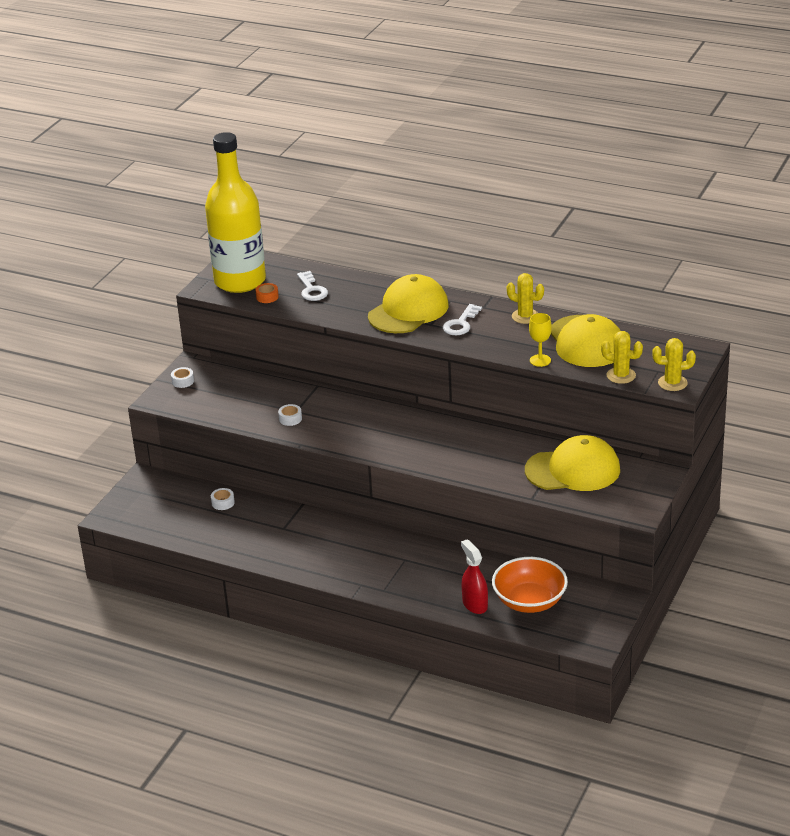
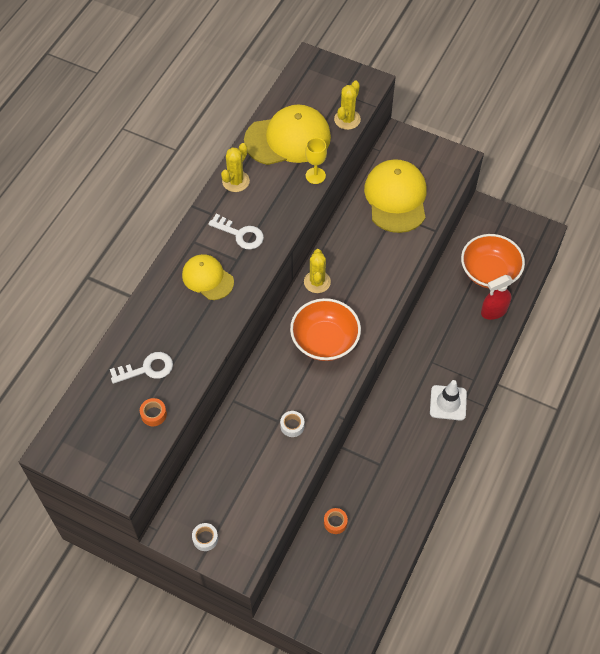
camera: 90 degrees left, 25 degrees up
yellow bottle [205,132,266,293] -> none
white tape [211,488,235,510] -> orange tape [324,508,348,534]
yellow cap [368,274,448,333] -> yellow cap [182,254,234,300], size x0.59
yellow cactus [652,338,696,391] -> yellow cactus moved to [304,249,331,293]
none -> orange bowl [290,298,361,361]
none -> white traffic cone [430,380,467,421]

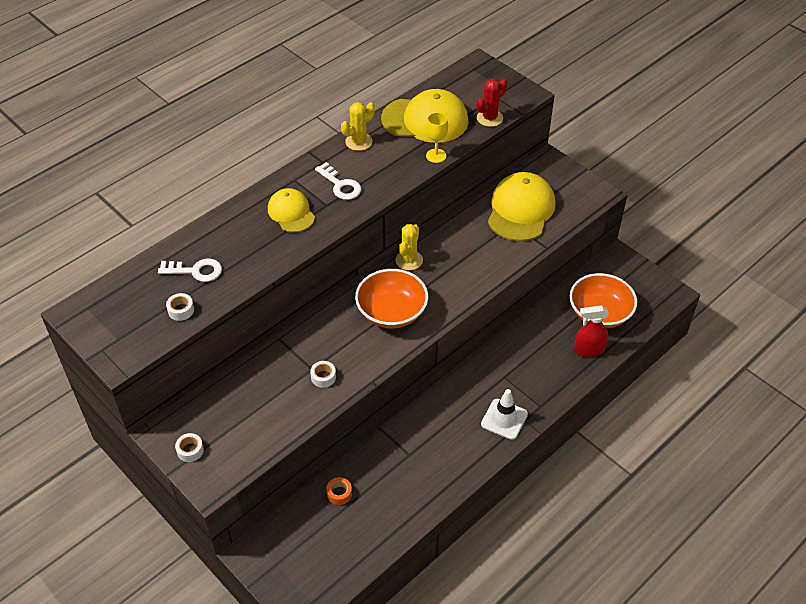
camera: 20 degrees right, 10 degrees down
orange tape [140,398,167,426] -> white tape [166,293,194,321]
yellow cactus [334,81,361,130] -> red cactus [476,78,507,127]

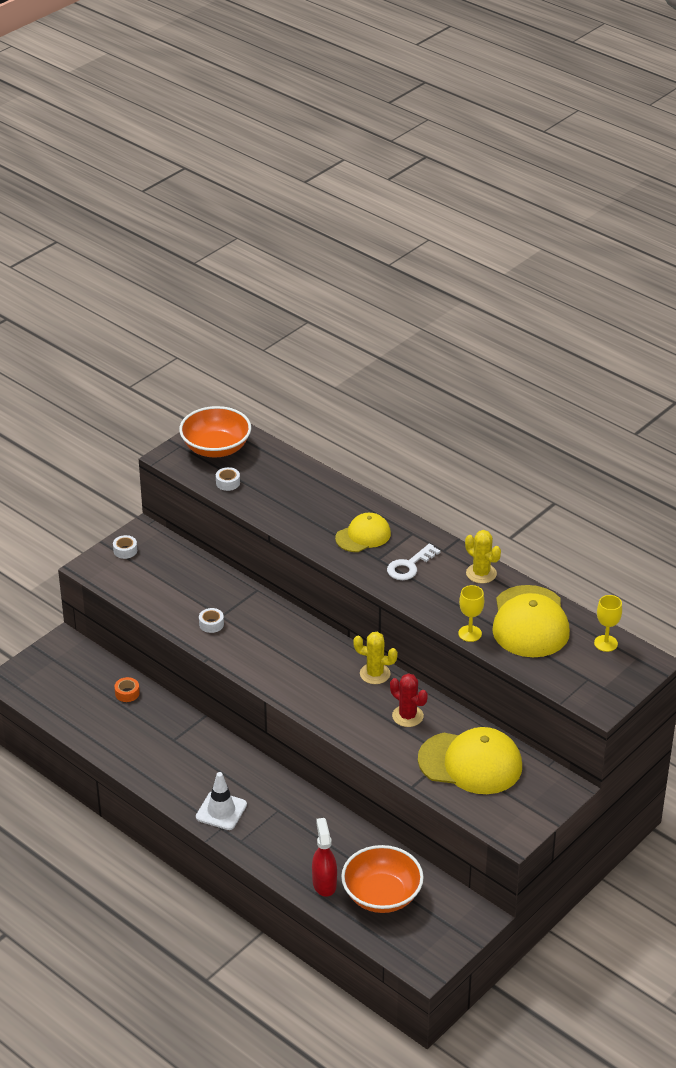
camera: 85 degrees right, 10 degrees down
white key [158,259,222,282] -> none
orange bowl [355,269,428,328] -> orange bowl moved to [179,406,251,458]
red cactus [476,78,507,127] -> red cactus moved to [390,673,428,727]
none -> yellow goblet [594,595,622,652]

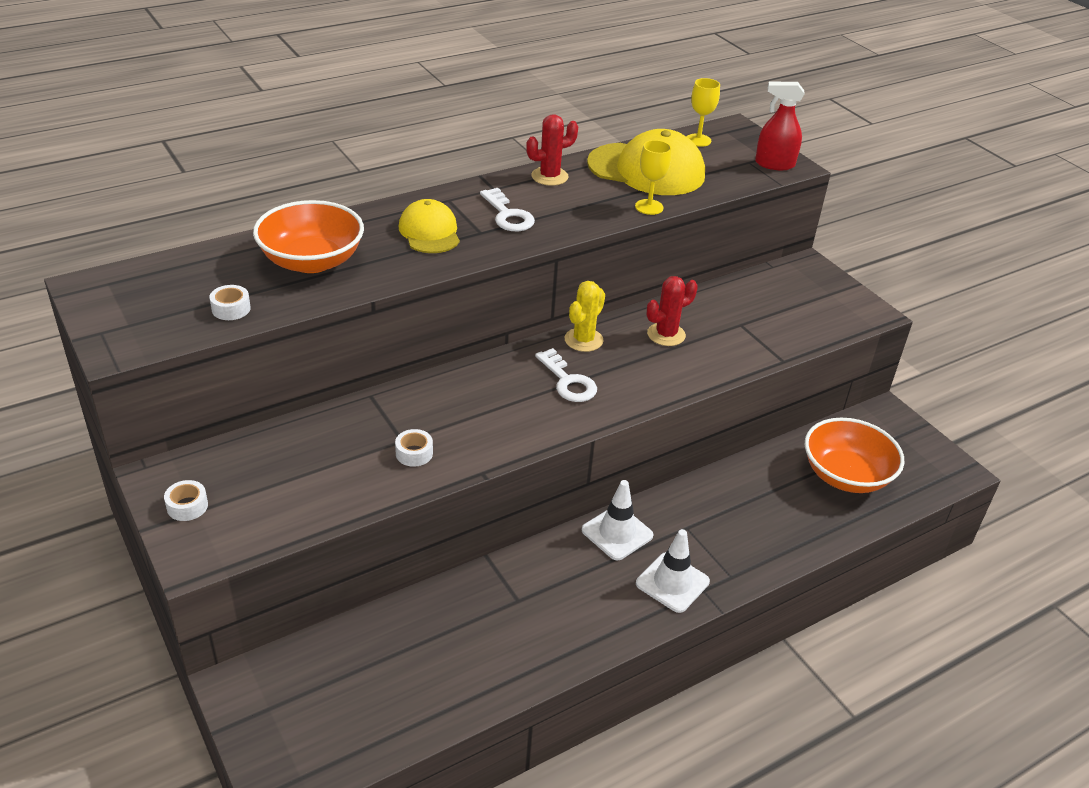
camera: 75 degrees left, 0 degrees up
orange tape [114,677,140,702] -> none
orange bowl [179,406,251,458] -> orange bowl moved to [253,200,364,273]
red spray bottle [312,818,337,897] -> red spray bottle moved to [755,82,805,170]
yellow cap [418,727,522,794] -> none
yellow cactus [465,530,501,584] -> red cactus [526,114,578,186]
none -> white key [535,348,597,402]
none -> white traffic cone [582,480,653,560]

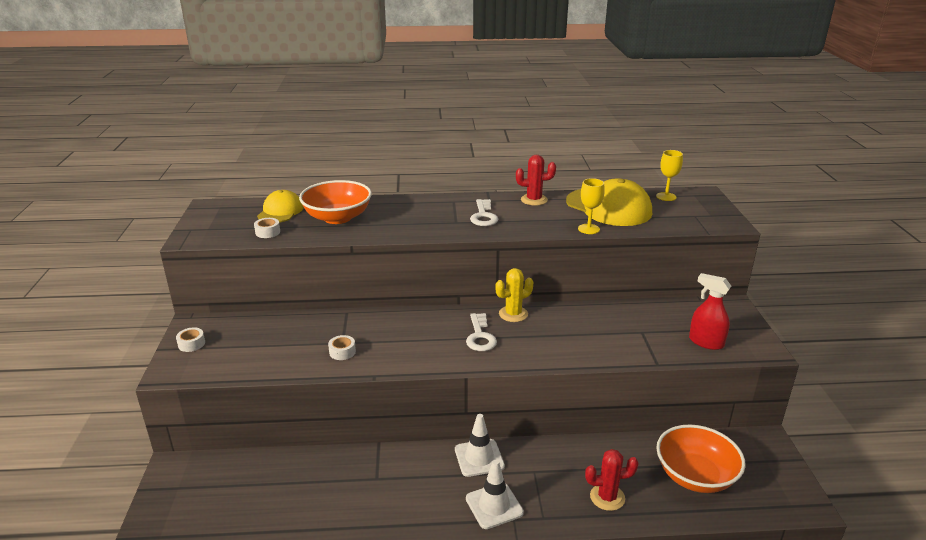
camera: 30 degrees right, 10 degrees down
yellow cap [399,199,460,253] -> yellow cap moved to [257,190,304,223]
red cactus [647,276,698,346] -> red cactus moved to [585,449,639,511]
red spray bottle [755,82,805,170] -> red spray bottle moved to [689,273,731,350]

